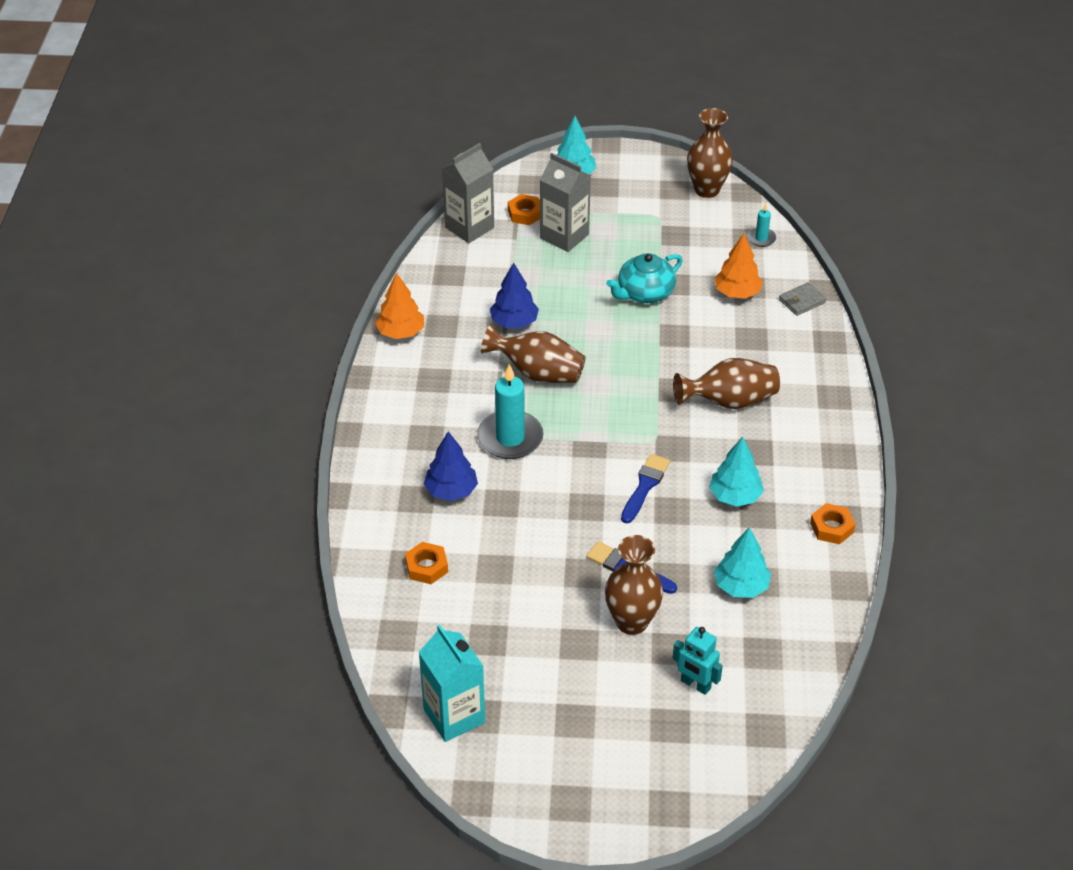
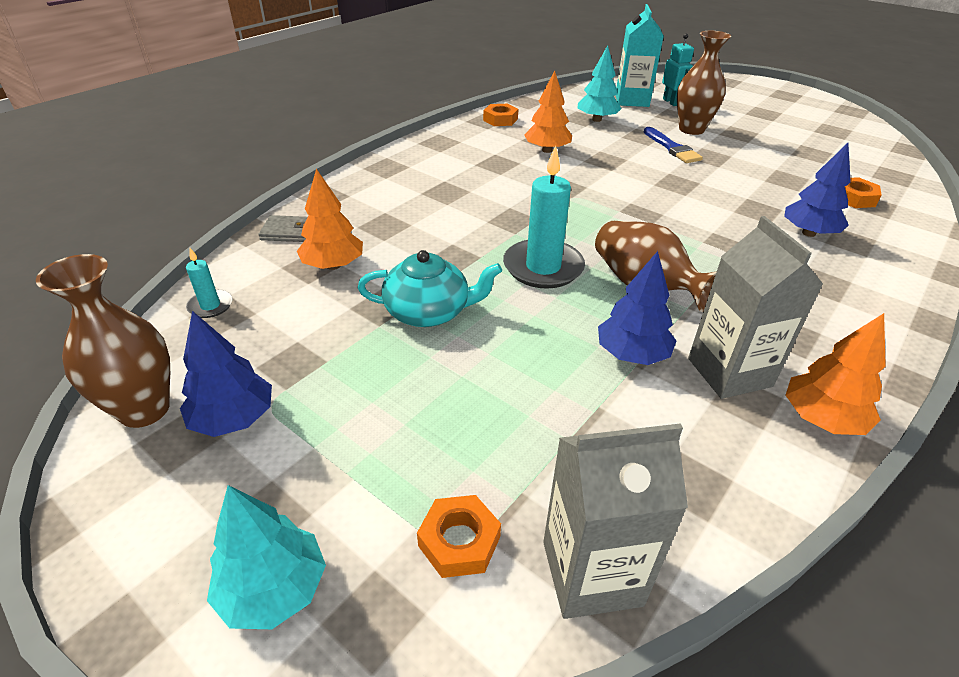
camera: 145 degrees left, 5 degrees down
turquoise carton [419,624,485,742] -> turquoise carton moved to [616,4,664,107]
turquoise candle [477,364,544,459] -> turquoise candle moved to [503,145,585,289]
grey carton [540,153,591,252] -> grey carton moved to [688,216,824,399]
blue brush [621,454,670,524] -> none
brown vase [673,358,780,409] -> none
turquoise tree [709,437,764,507] -> orange tree [524,70,572,153]
none -> blue tree [180,311,272,437]

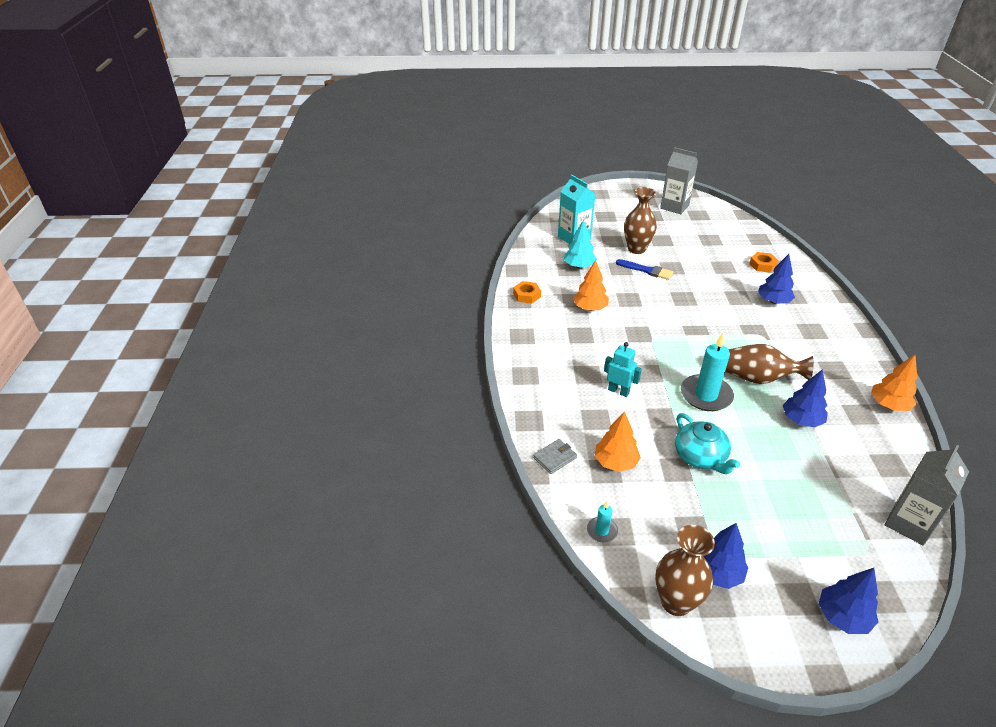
camera: 40 degrees left, 0 degrees up
turquoise tree [207,485,326,629] -> blue tree [819,568,878,634]
turquoise teapot [358,250,502,327] -> turquoise teapot turned 105 degrees clockwise [675,413,740,474]
orange nut [417,495,501,578] -> none
turquoise robot [662,33,694,106] -> turquoise robot moved to [604,342,642,397]
grey carton [688,216,824,399] -> grey carton moved to [660,147,698,214]

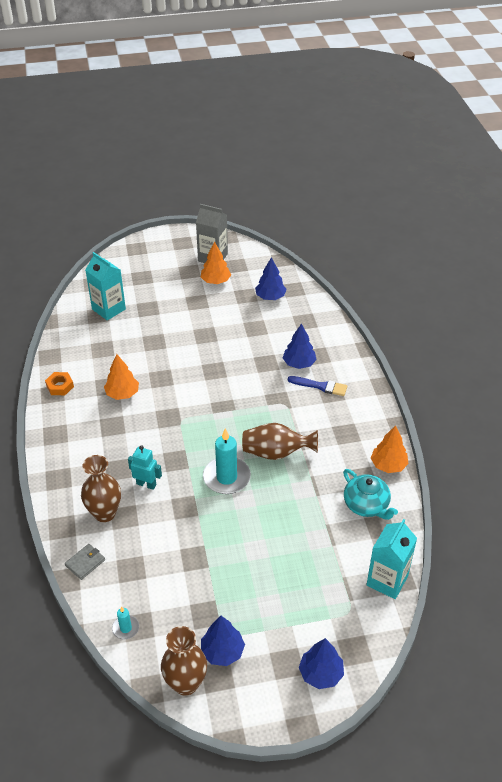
camera: 10 degrees left, 5 degrees up
turquoise tree [564,220,597,268] -> none
orange tree [595,411,641,472] -> orange tree moved to [201,241,231,284]
blue brush [616,259,673,280] -> blue brush moved to [288,376,347,396]
brown vase [624,187,657,254] -> brown vase moved to [81,455,121,522]
turquoise teapot [675,413,740,474] -> turquoise teapot moved to [343,469,398,520]
orange nut [749,252,779,273] -> none
blue tree [783,369,828,427] -> blue tree moved to [255,257,287,300]
grey carton [884,445,969,546] -> turquoise carton [367,519,417,599]

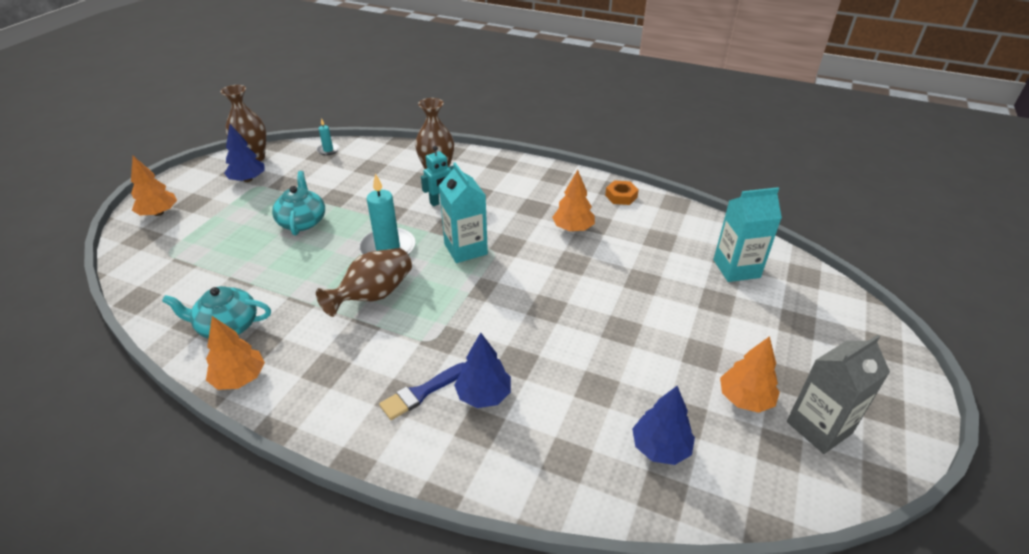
camera: 125 degrees right, 5 degrees down
grey wallet [65,544,105,580] -> none
blue tree [299,638,344,689] -> orange tree [131,156,177,216]
turquoise carton [367,519,417,599] -> turquoise carton moved to [439,162,488,263]
none -> turquoise teapot [272,171,325,235]

